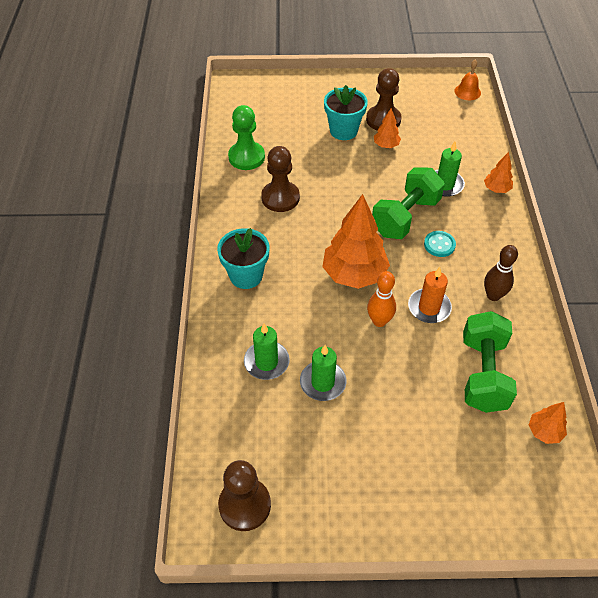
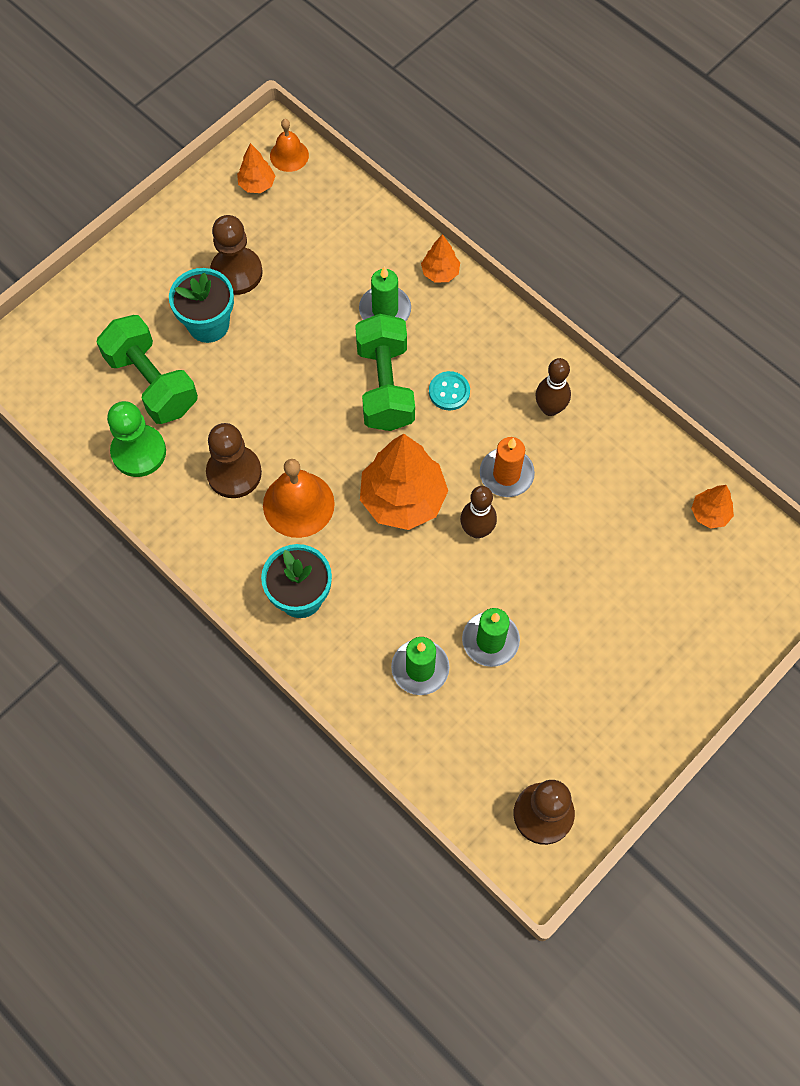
camera: 45 degrees left, 15 degrees up
orange bowling pin [367,271,396,327] -> brown bowling pin [460,486,497,538]
orange tree [374,108,401,148] -> orange tree moved to [237,143,275,193]
green dumbbell [463,311,517,413] -> green dumbbell moved to [97,315,198,424]
none -> orange bell [263,459,335,538]

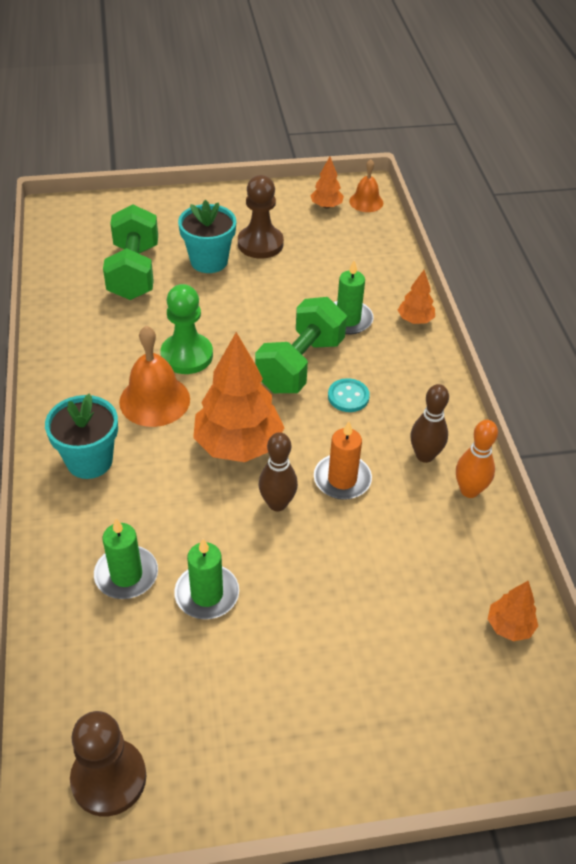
camera: 35 degrees right, 20 degrees down
green pawn [107,401,166,477] -> green pawn moved to [160,284,213,374]
brown pawn [206,423,262,498] -> none
none -> orange bowling pin [456,420,498,498]

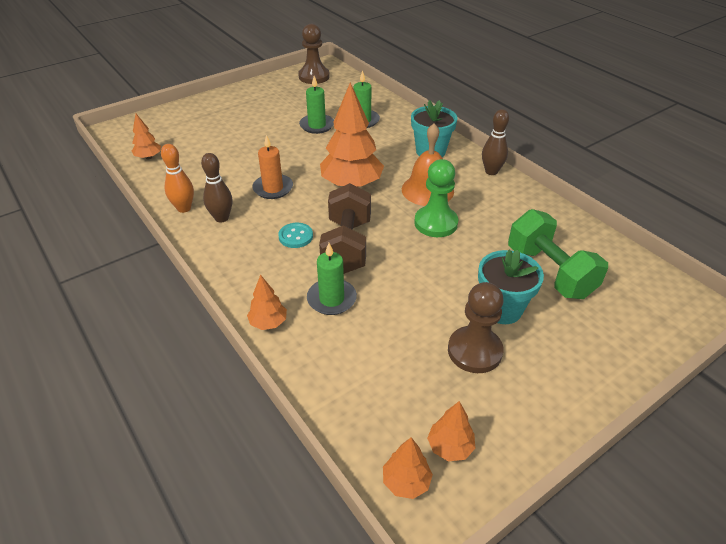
camera: 155 degrees right, 5 degrees down
green dumbbell [255,297,347,393] -> brown dumbbell [319,183,371,274]
brown bowling pin [259,432,298,511] -> brown bowling pin moved to [482,109,509,175]
orange bell [349,159,383,212] -> orange tree [383,437,433,499]

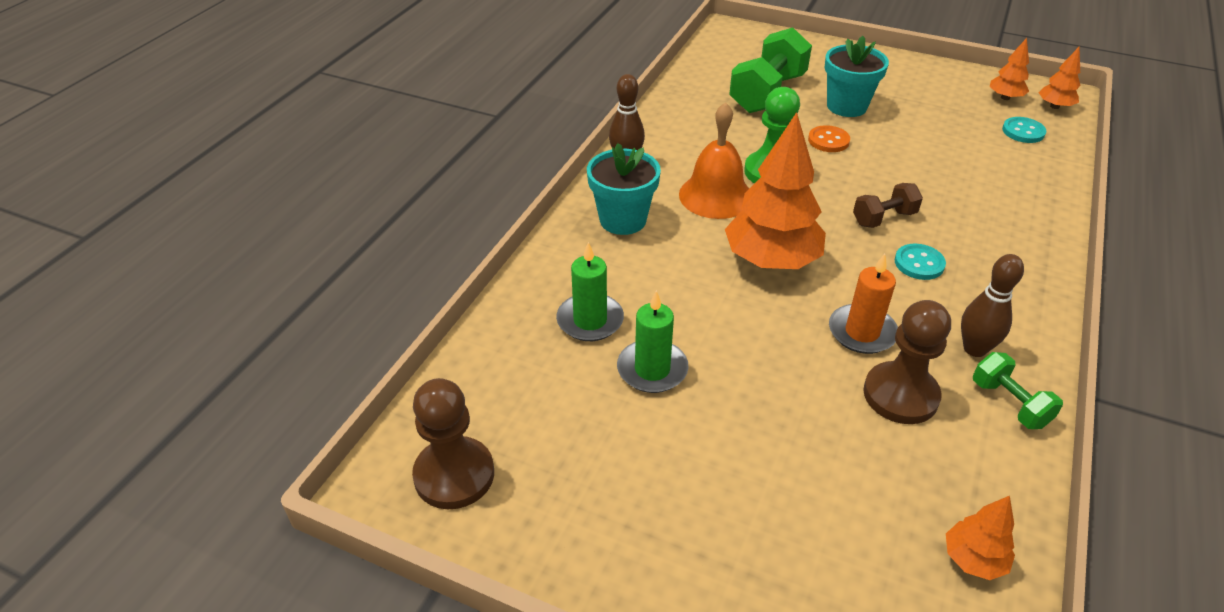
camera: 120 degrees left, 0 degrees up
orange bowling pin [161,144,194,213] -> green dumbbell [973,352,1063,429]
orange tree [247,275,287,330] -> none
green candle [307,243,357,315] -> none
brown dumbbell [319,183,371,274] -> brown dumbbell [853,183,923,228], size x0.54
brown pawn [448,282,504,373] -> brown pawn moved to [863,300,951,424]
none -> orange button [808,125,850,152]
none -> turquoise button [1002,117,1047,143]

